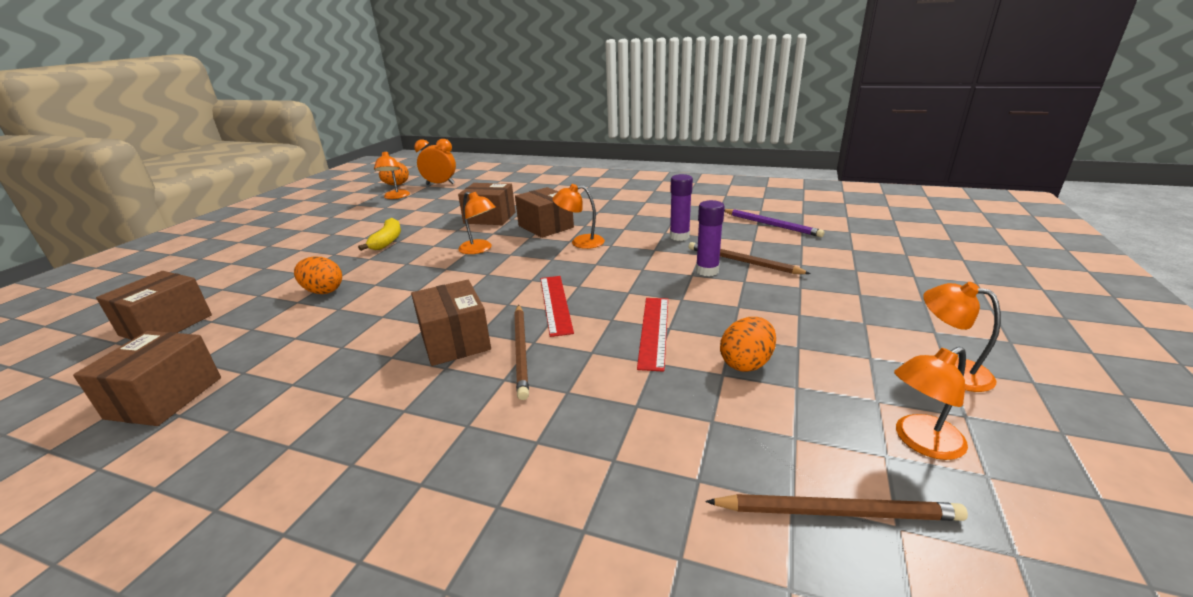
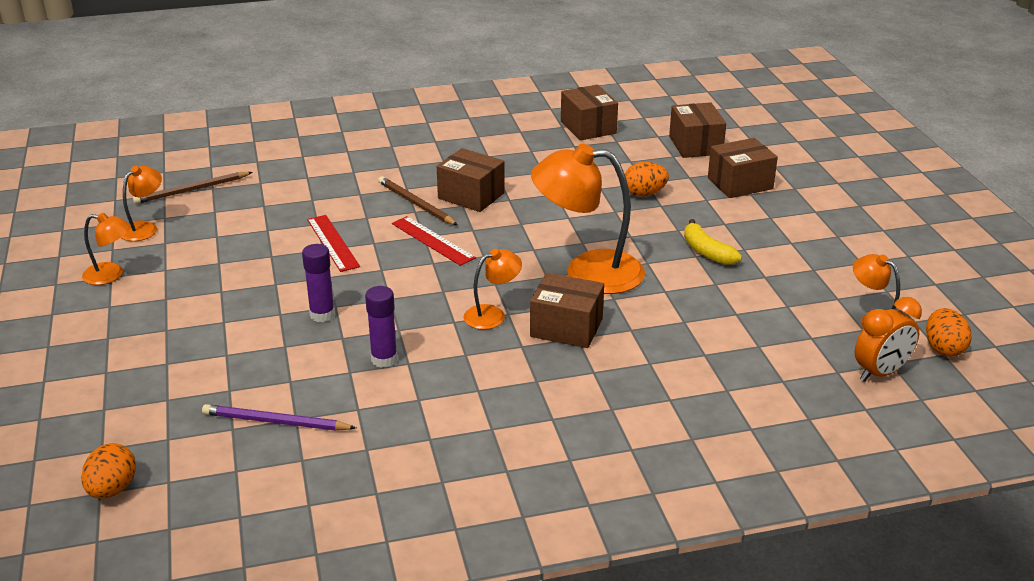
camera: 145 degrees right, 5 degrees up
brown box [458,183,515,225] -> brown box moved to [708,138,778,198]
orange lamp [458,192,496,254] -> orange lamp [531,144,645,294], size x1.97
brown pencil [689,242,811,274] -> none
orange egg [720,317,776,372] -> orange egg moved to [81,443,136,499]

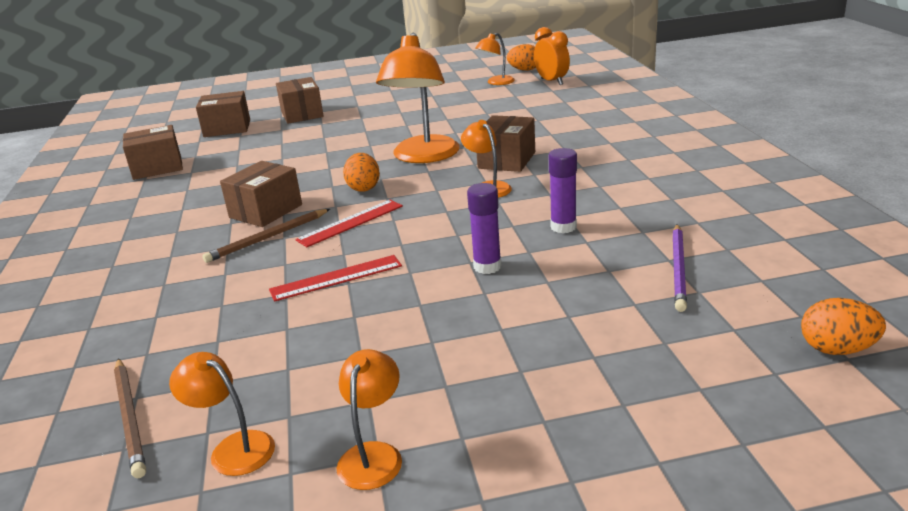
camera: 85 degrees left, 5 degrees down
orange egg [625,162,669,197] -> orange egg moved to [343,153,380,192]
yellow banana [684,219,742,265] -> none

